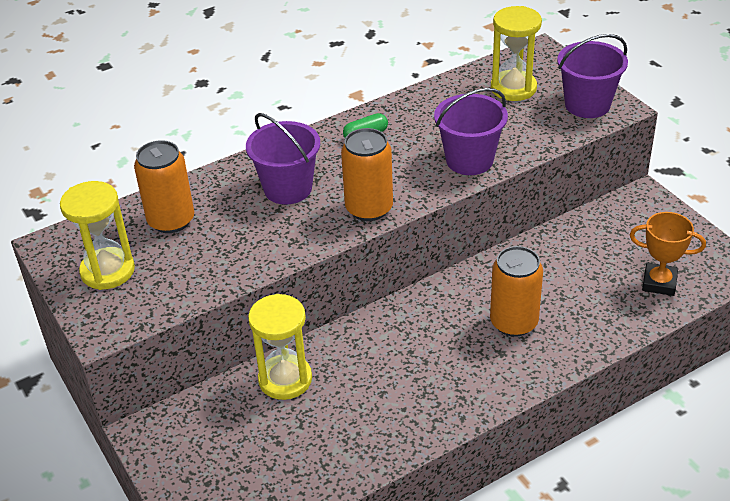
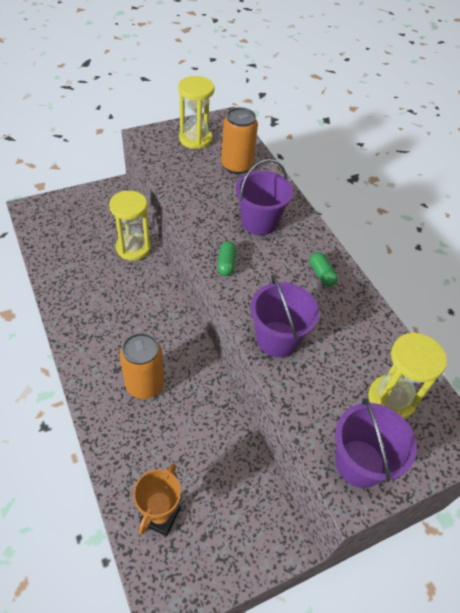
camera: 90 degrees right, 10 degrees up
orange can [341,128,393,221] -> green capsule [217,241,236,276]

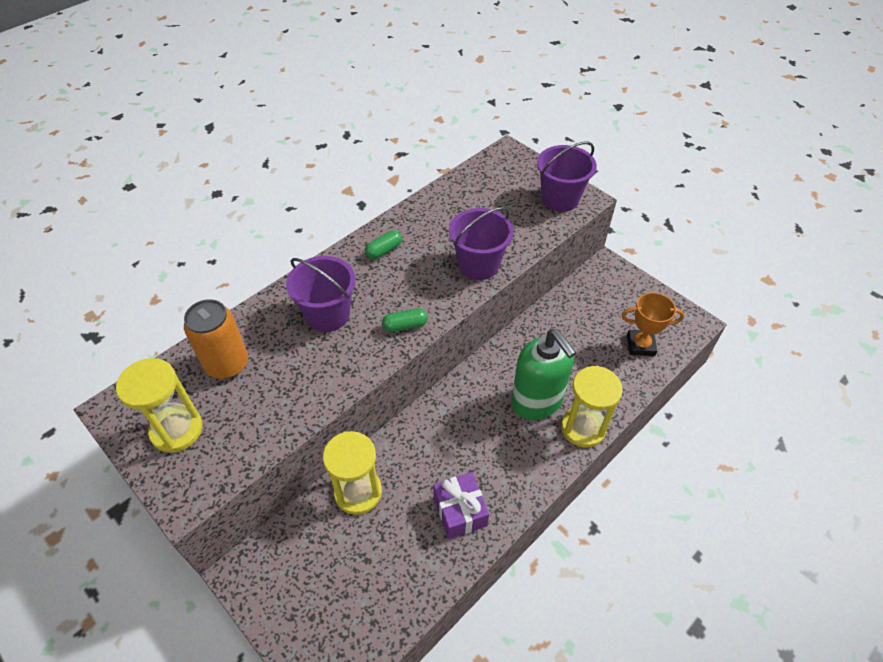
camera: 105 degrees left, 0 degrees up
orange can [120,333,164,399] -> green soap dispenser [511,329,576,420]
yellow hourglass [368,332,447,419] -> yellow hourglass moved to [561,366,623,447]
none -> purple gift [433,472,489,539]

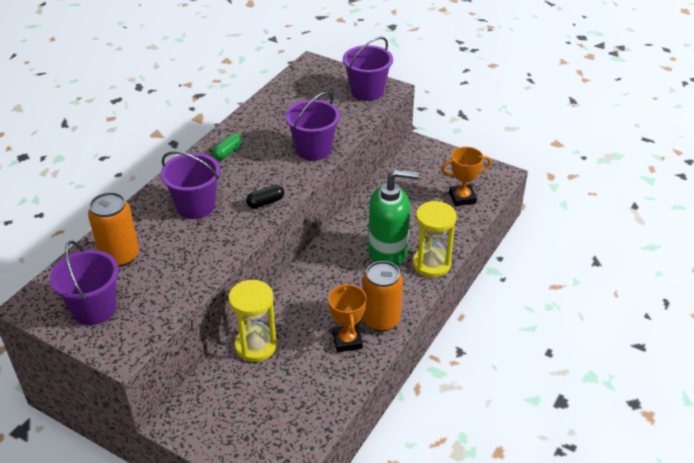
camera: 15 degrees left, 10 degrees down
yellow hourglass [116,358,203,453] -> purple bucket [50,241,119,325]
green capsule [382,308,428,332] -> black capsule [246,185,284,209]
purple gift [433,472,489,539] -> orange trophy [328,283,367,352]
green soap dispenser [511,329,576,420] -> green soap dispenser turned 45 degrees counterclockwise [368,169,419,267]
none -> orange can [362,261,403,332]

